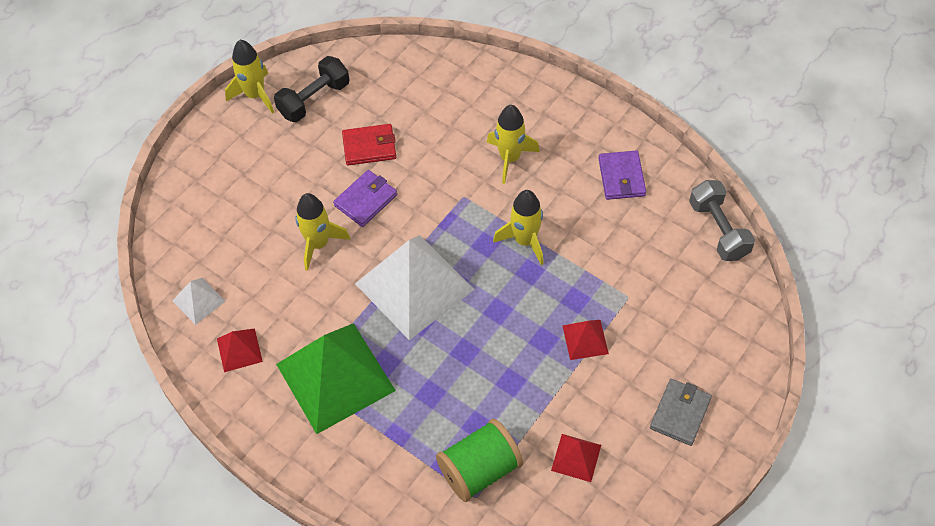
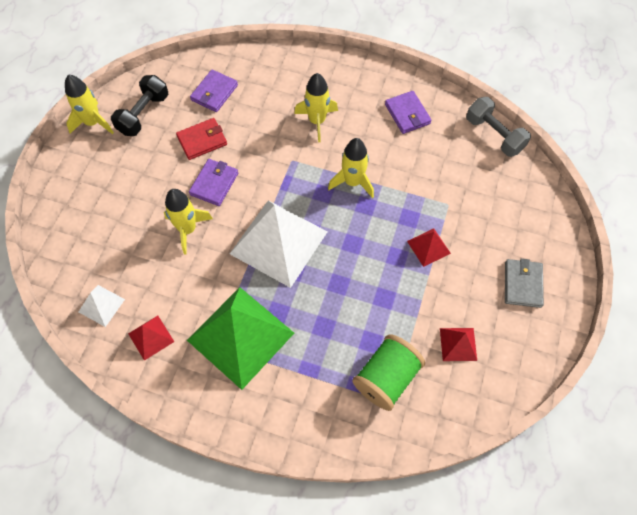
camera: 20 degrees left, 5 degrees up
none -> purple wallet [190,69,238,112]

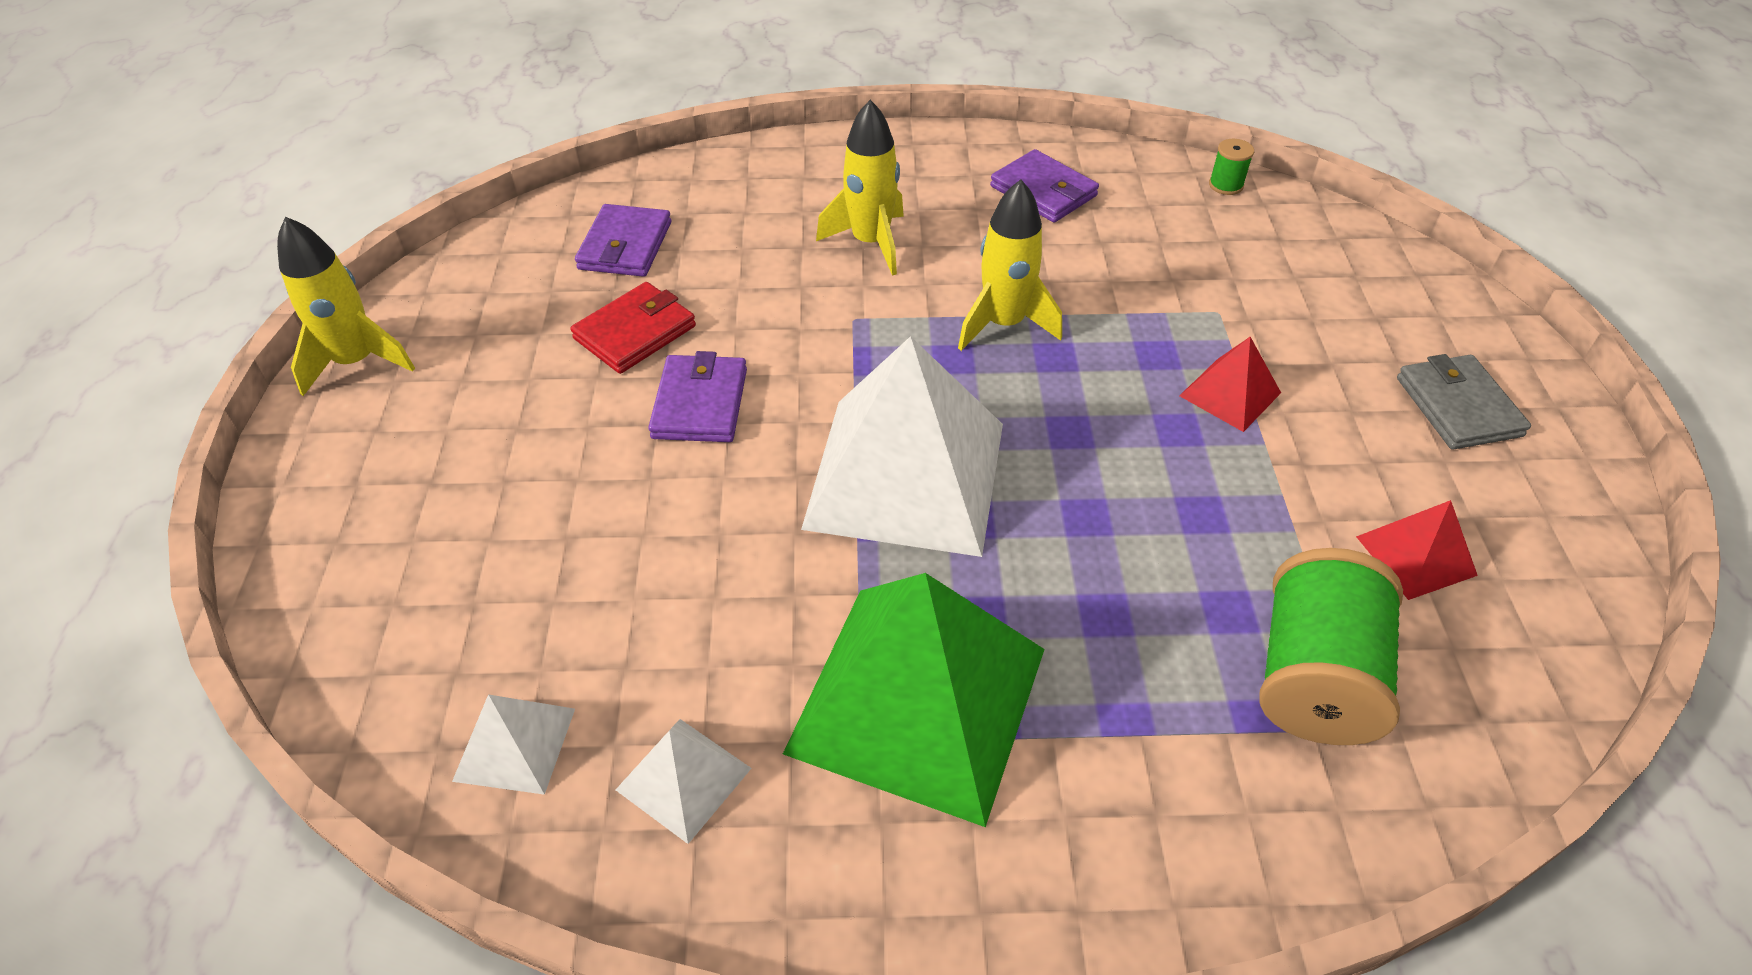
camera: 20 degrees left, 15 degrees down
black dumbbell [111,75,168,136] -> none
red pyramid [128,316,174,361] -> white pyramid [616,719,752,844]
yellow rocket [164,189,213,254] -> none
grey dumbbell [466,97,531,157] -> green spool [1209,139,1254,195]

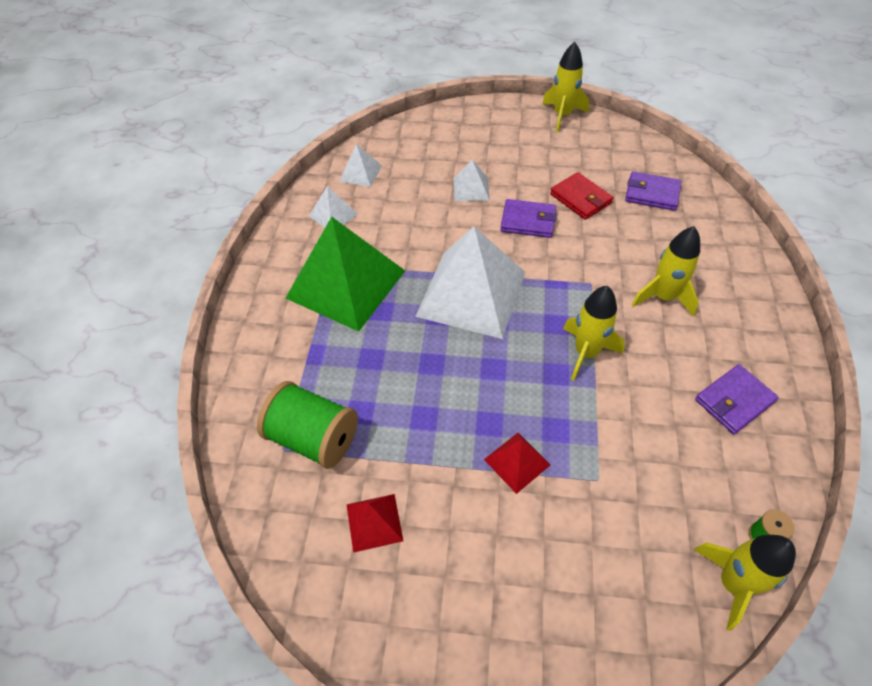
camera: 100 degrees right, 5 degrees up
grey wallet [1397,354,1531,450] -> none
none -> white pyramid [454,160,490,201]
none -> yellow rocket [694,535,796,631]

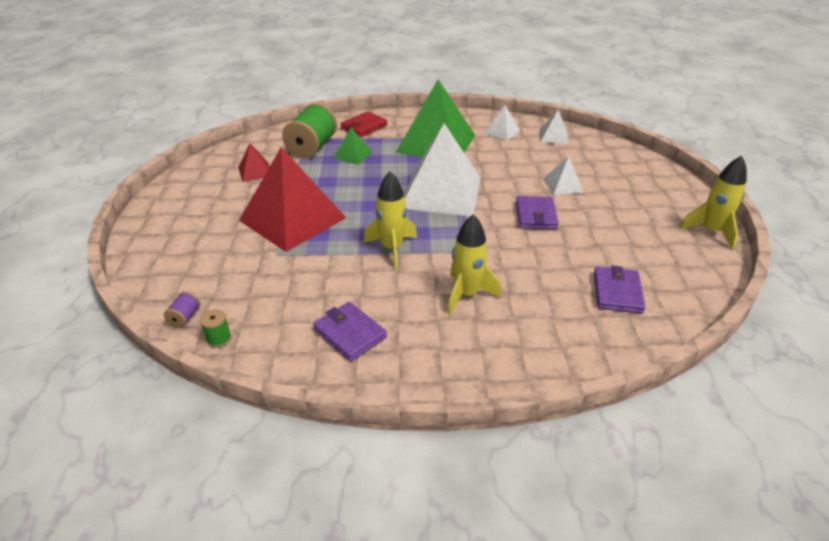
camera: 80 degrees right, 15 degrees down
red pyramid [484,433,550,494] -> red pyramid [239,147,346,252], size x2.24
red wallet [550,172,614,220] -> red wallet moved to [340,111,387,138]
yellow rocket [694,535,796,631] -> purple spool [164,291,201,328]
none -> green pyramid [333,127,372,165]

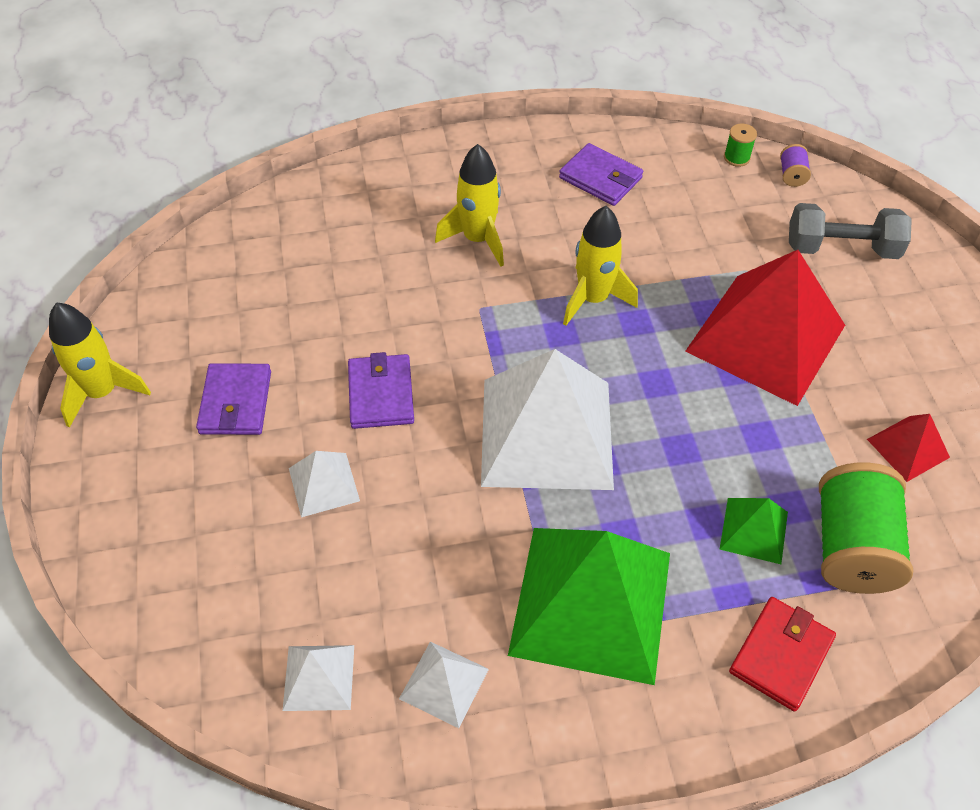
camera: 170 degrees right, 15 degrees up
purple wallet [594,266,646,314] -> purple wallet moved to [196,363,271,435]
none -> grey dumbbell [789,203,912,259]

